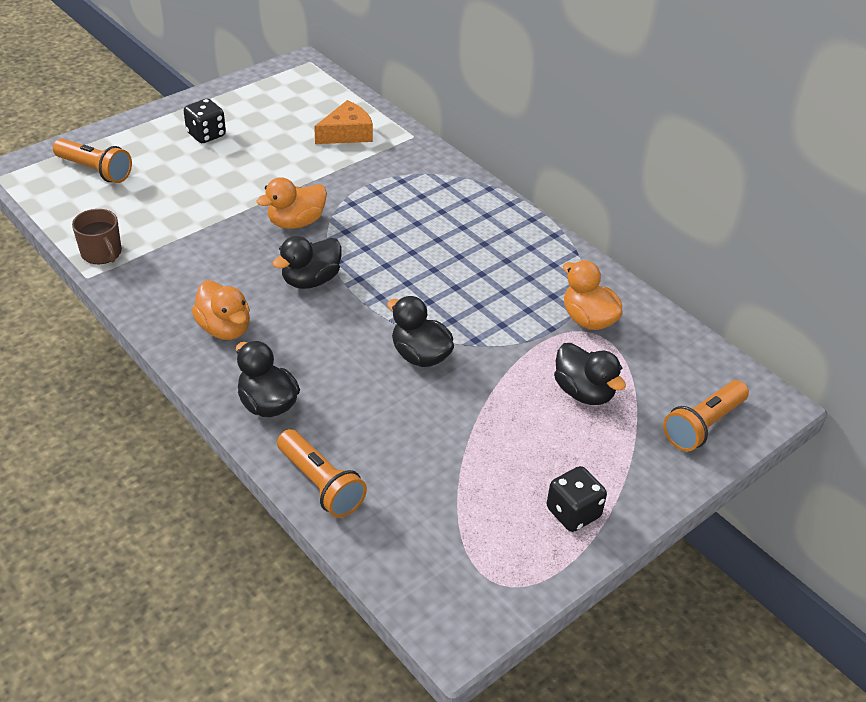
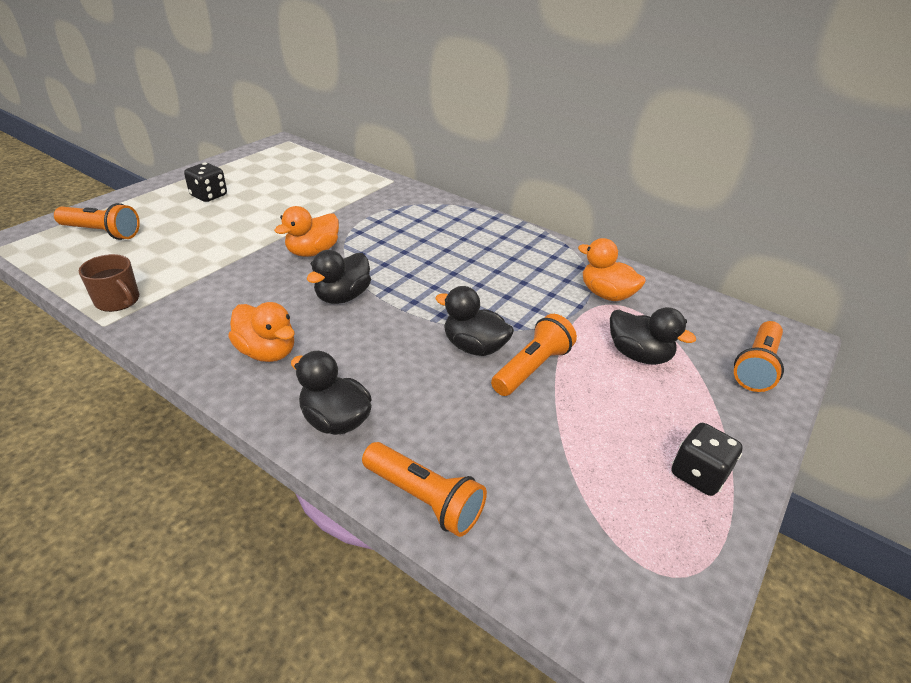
camera: 15 degrees left, 5 degrees down
orange cheese [314,100,373,144] -> none
none -> orange flashlight [491,314,577,396]

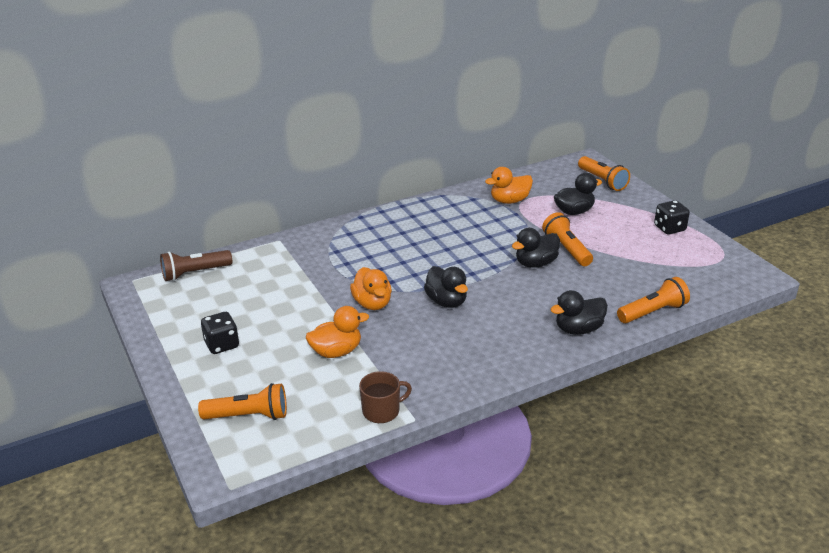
camera: 60 degrees left, 5 degrees down
orange flashlight [54,203,140,240] -> orange flashlight turned 45 degrees clockwise [198,383,287,420]
orange duck [228,302,295,362] -> orange duck moved to [306,306,369,358]
none -> brown flashlight [160,250,232,281]

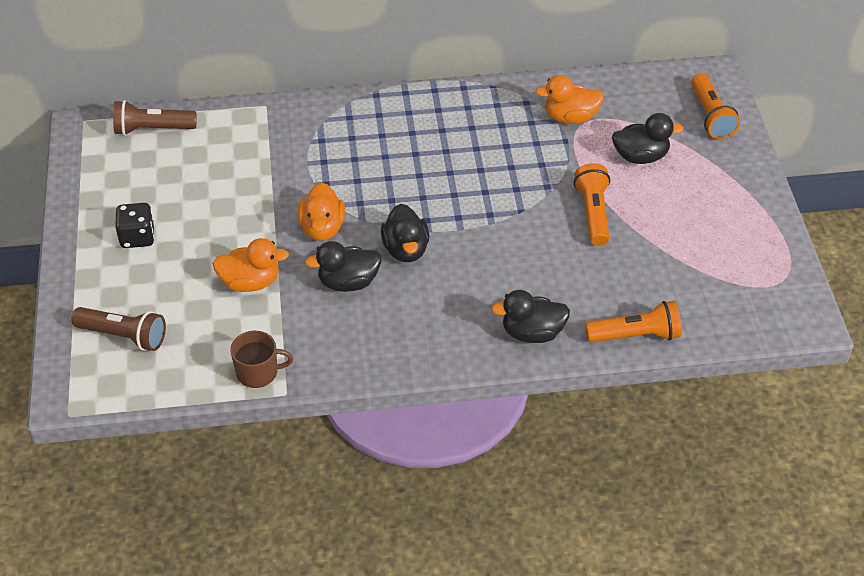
camera: 20 degrees right, 15 degrees up
orange flashlight [198,383,287,420] -> brown flashlight [71,307,166,351]
black duck [512,228,560,268] -> black duck moved to [305,241,382,292]
black dice [654,200,690,234] -> none

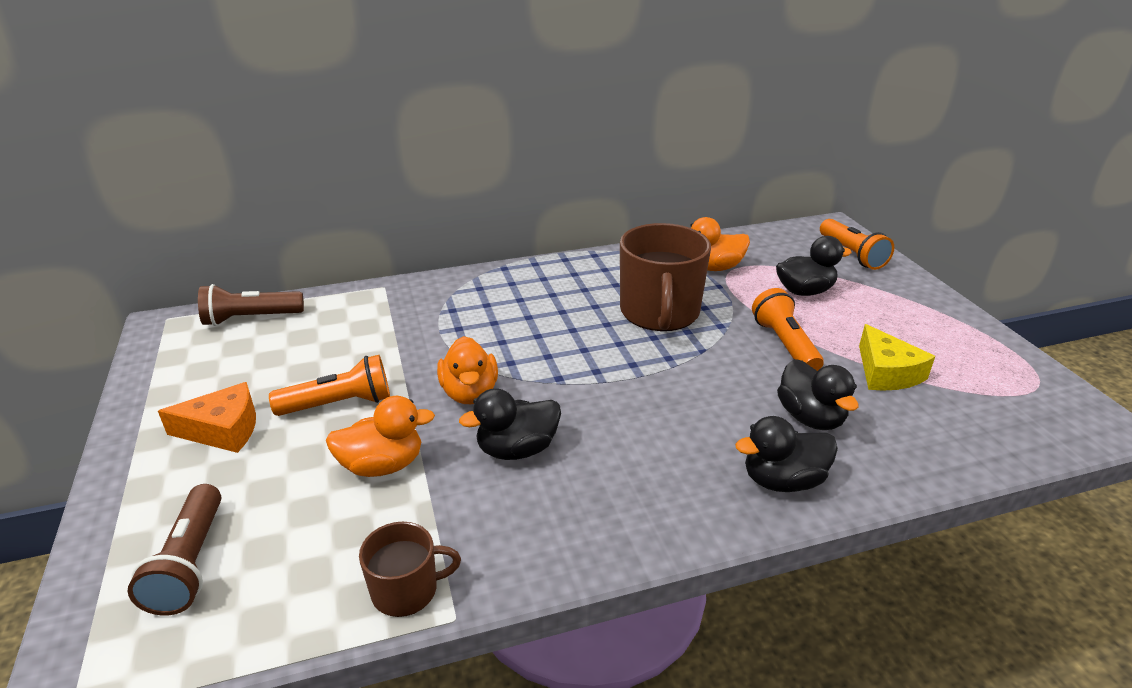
camera: 10 degrees left, 15 degrees down
brown flashlight [71,307,166,351] -> brown flashlight turned 75 degrees clockwise [127,484,221,616]
black dice [115,203,155,248] -> orange cheese [158,382,256,453]
black duck [381,204,429,262] -> black duck moved to [777,359,858,430]
orange flashlight [585,301,681,343] -> orange flashlight moved to [269,355,390,416]
none -> brown mug [620,223,711,331]
none -> yellow cheese [859,324,935,391]

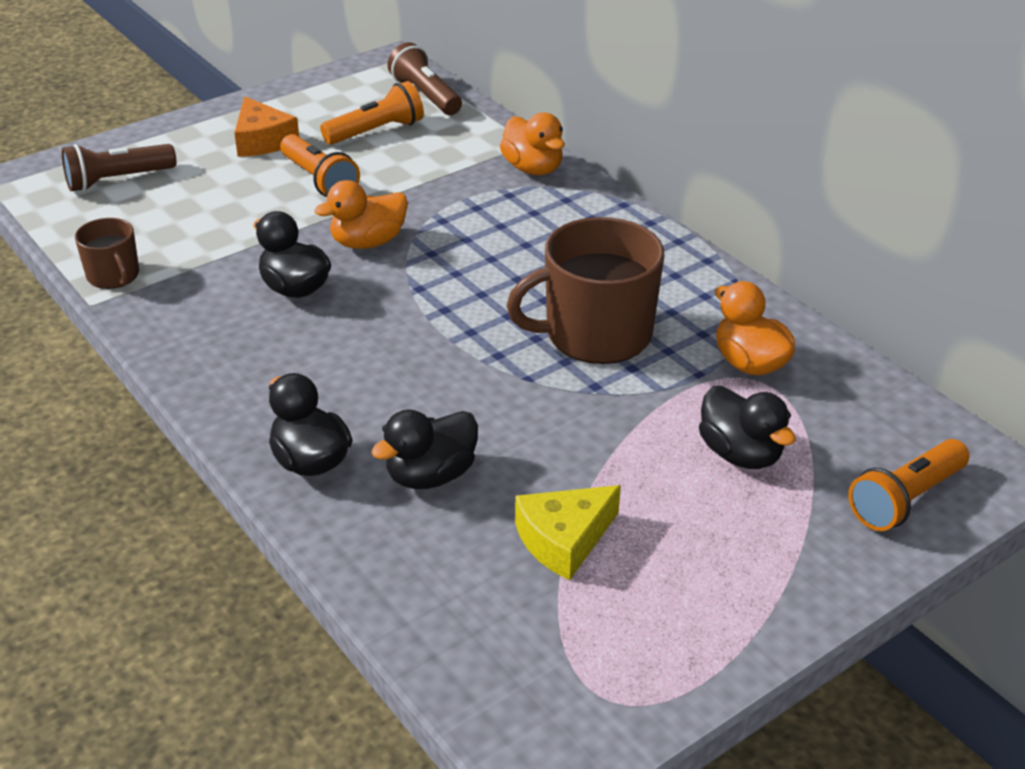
camera: 70 degrees right, 5 degrees up
orange duck [326,396,435,477] -> orange duck moved to [500,113,565,175]
orange flashlight [752,288,824,371] -> orange flashlight moved to [320,81,424,145]

